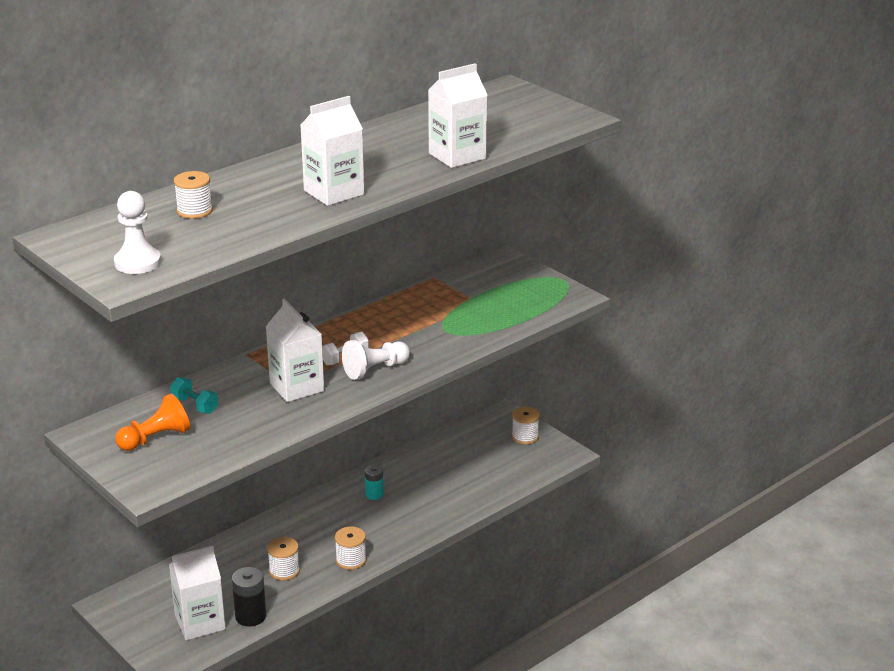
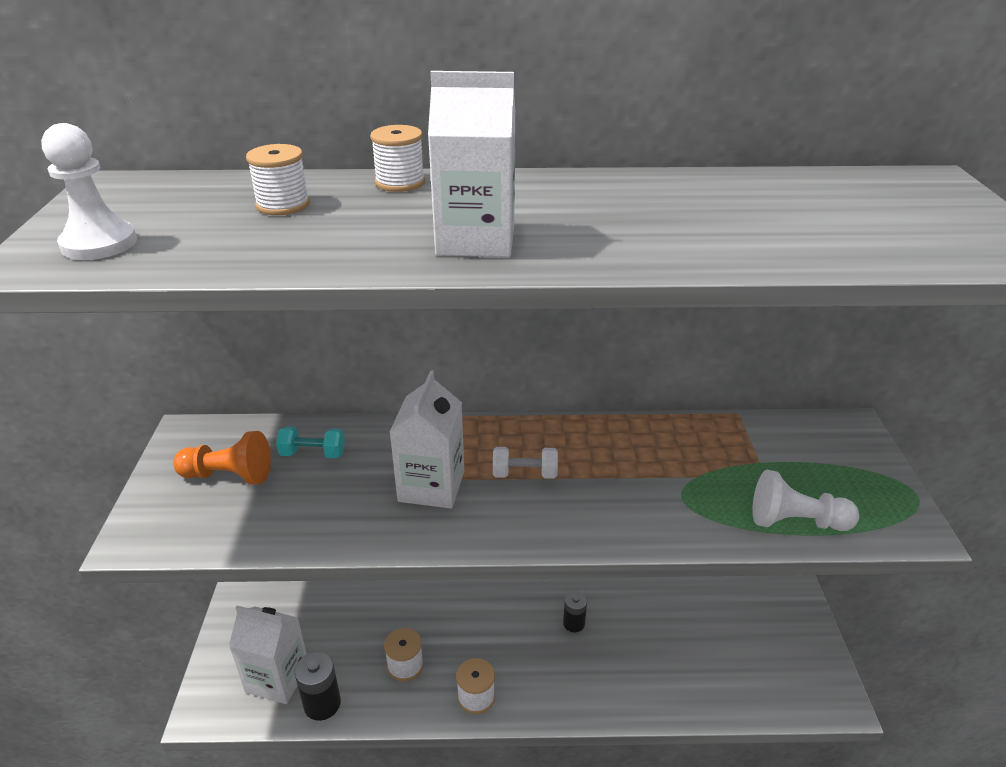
camera: 40 degrees right, 5 degrees up
turquoise dumbbell [170,377,218,414] -> turquoise dumbbell turned 75 degrees counterclockwise [276,426,345,458]
white pawn [342,340,410,380] -> white pawn moved to [752,470,859,531]
turquoise battery [365,465,384,500] -> black battery [563,591,587,632]
white carton [428,63,487,168] -> none
white spool [512,406,540,444] -> white spool moved to [370,125,425,192]

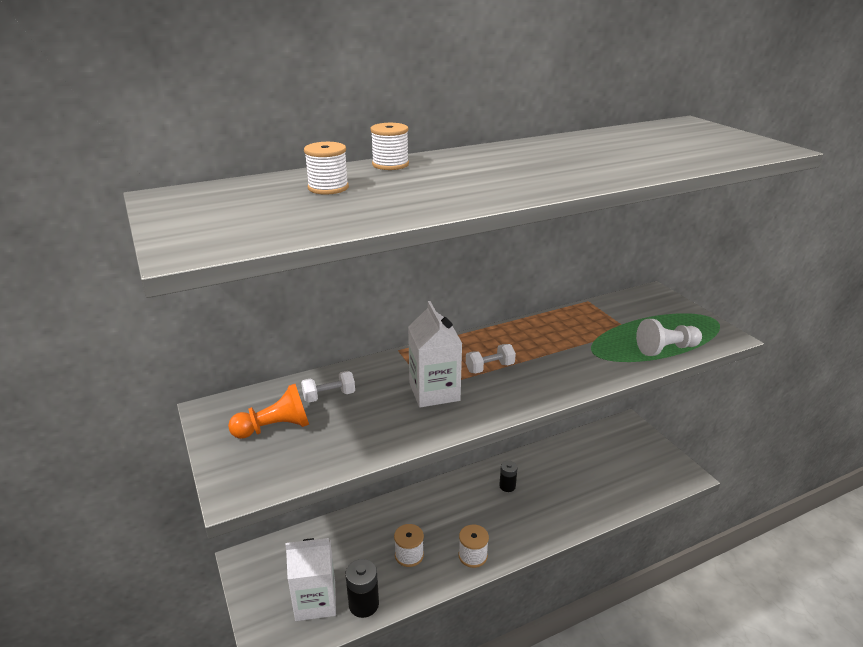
camera: 25 degrees left, 5 degrees down
white pawn [41,123,137,260] -> none
turquoise dumbbell [276,426,345,458] -> white dumbbell [301,371,355,403]
white carton [428,71,515,257] -> none

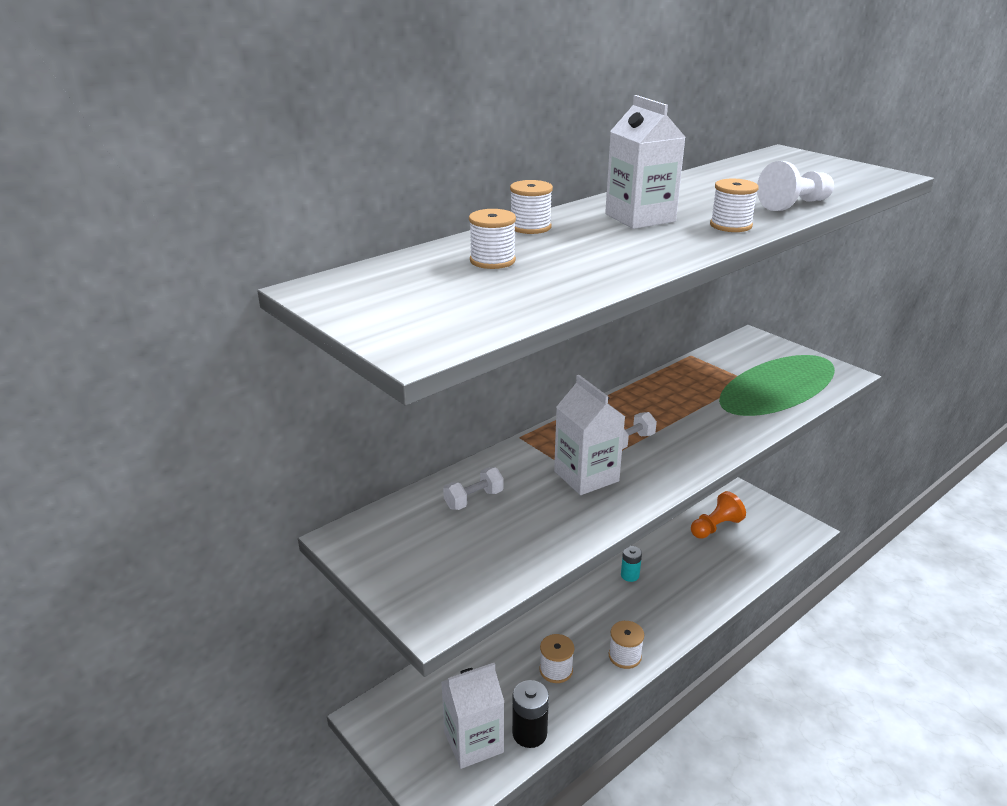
camera: 15 degrees left, 0 degrees up
orange pawn [228,384,309,439] -> orange pawn moved to [691,491,746,539]
black battery [499,461,518,492] -> turquoise battery [621,546,642,582]
white pawn [636,319,702,356] -> white pawn moved to [757,161,834,211]
none -> white carton [605,95,685,229]
none -> white spool [710,179,759,232]

